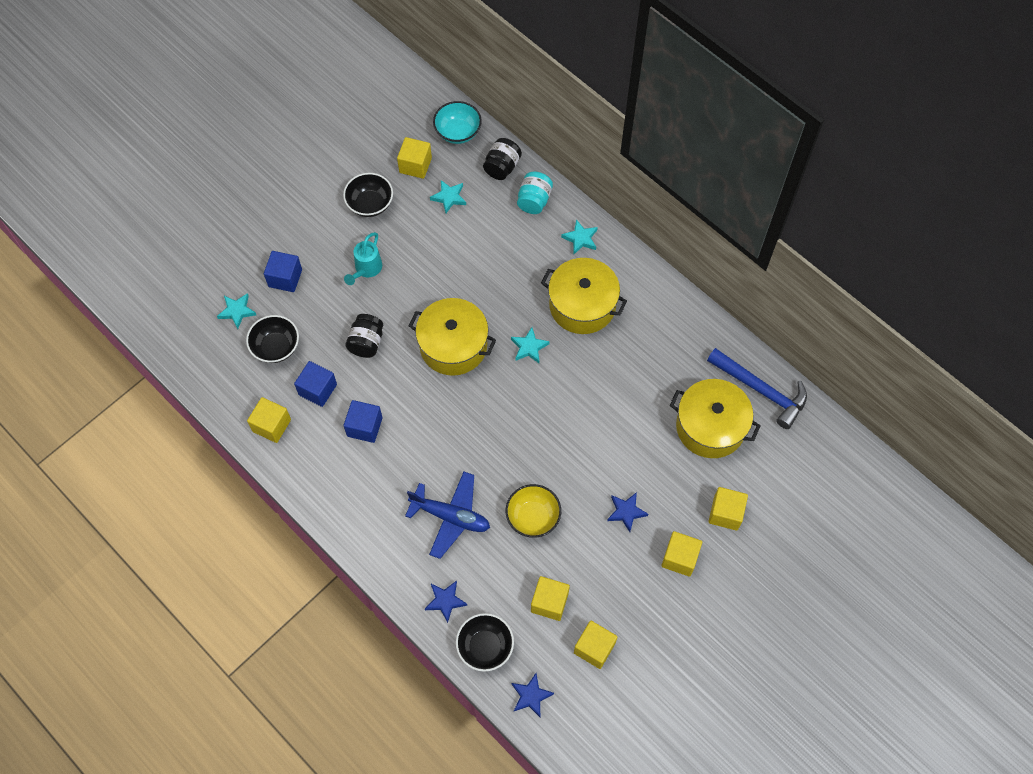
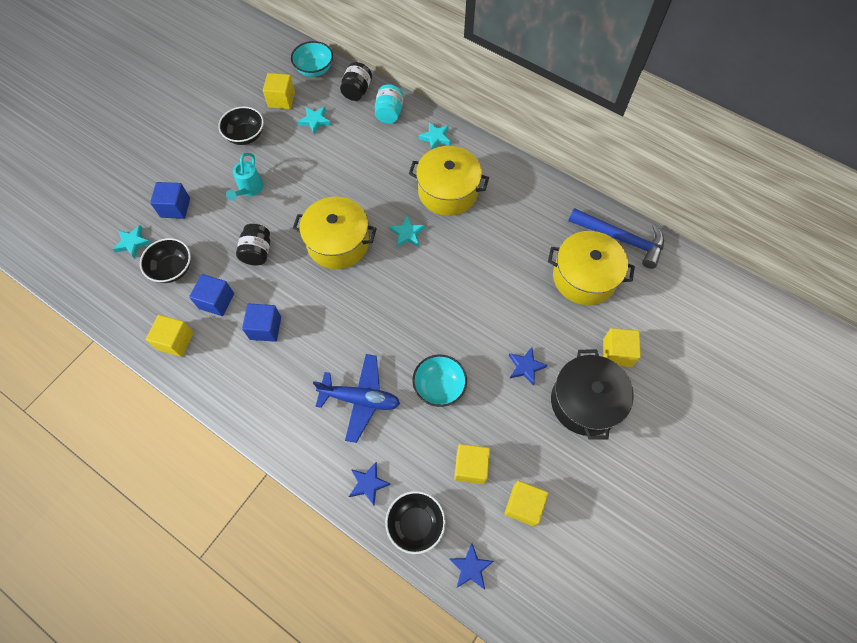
camera: 10 degrees left, 0 degrees up
yellow bowl [506,484,561,538] -> turquoise bowl [412,355,467,407]
yellow cube [661,531,702,577] -> black pot [551,350,634,440]

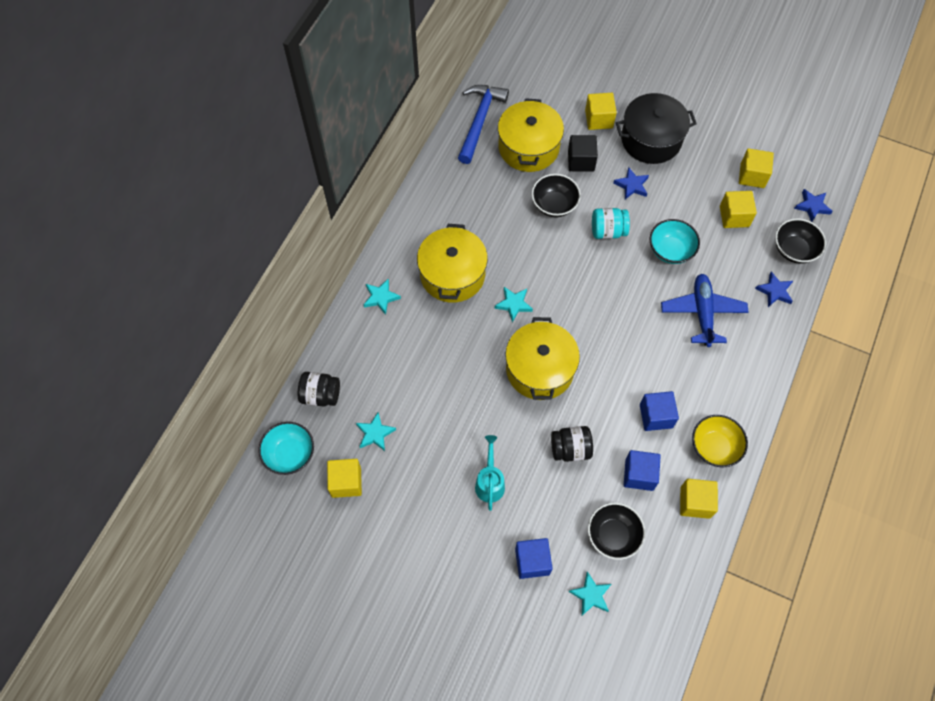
camera: 100 degrees left, 0 degrees up
black bowl [218,106,264,145] -> black bowl moved to [532,174,581,217]
turquoise watering can [226,153,263,201] -> turquoise watering can turned 90 degrees counterclockwise [475,435,505,511]
turquoise jar [375,84,404,124] -> turquoise jar moved to [592,208,630,239]
none -> black cube [568,135,598,172]
none -> yellow bowl [692,415,748,467]

